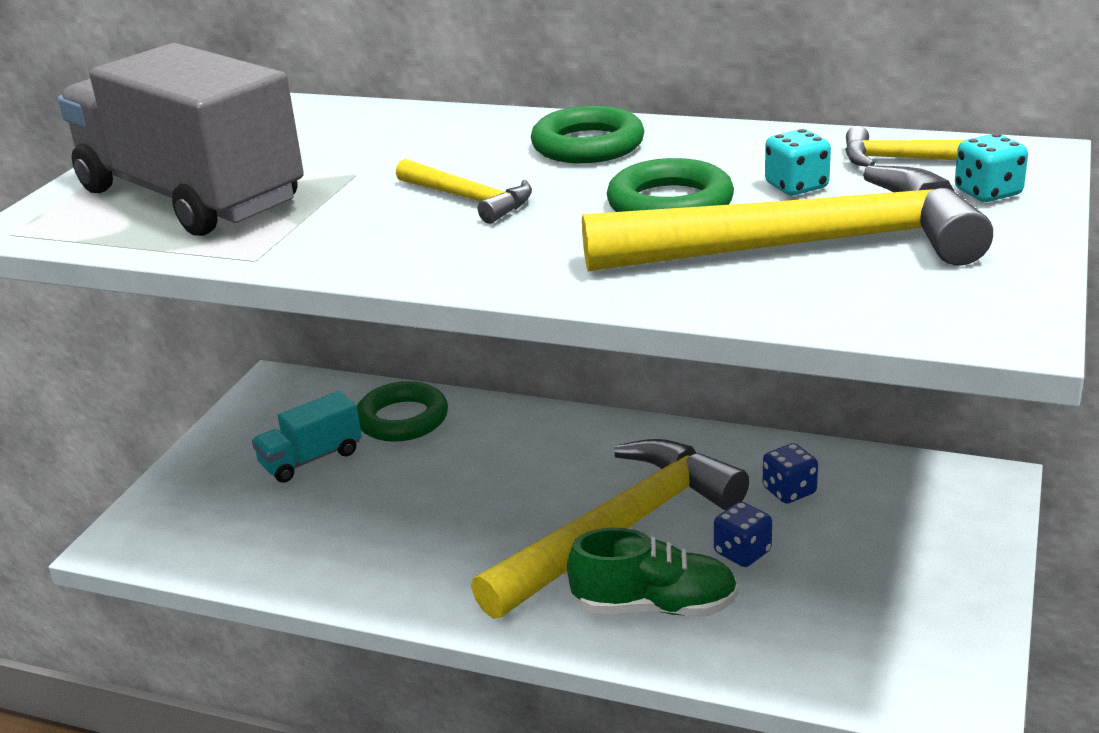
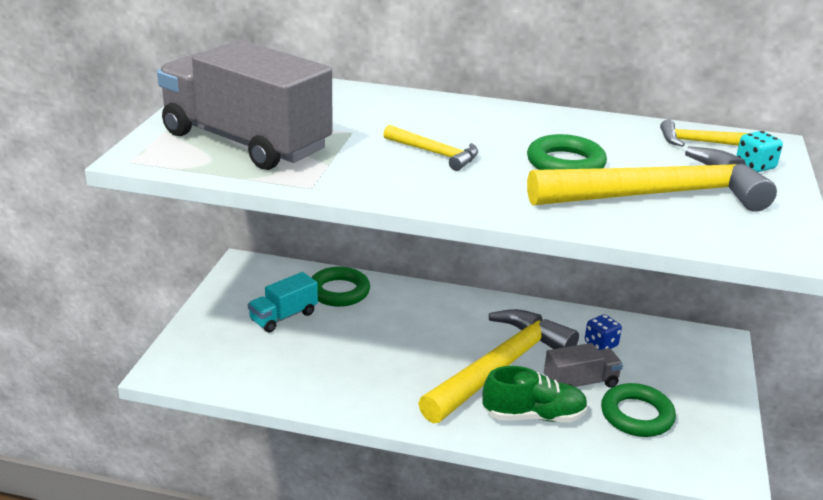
camera: 10 degrees left, 0 degrees up
green ring [531,106,644,163] -> green ring moved to [601,383,676,437]
blue dice [714,502,772,567] -> grey truck [544,343,623,388]
turquoise dice [765,129,831,195] -> none

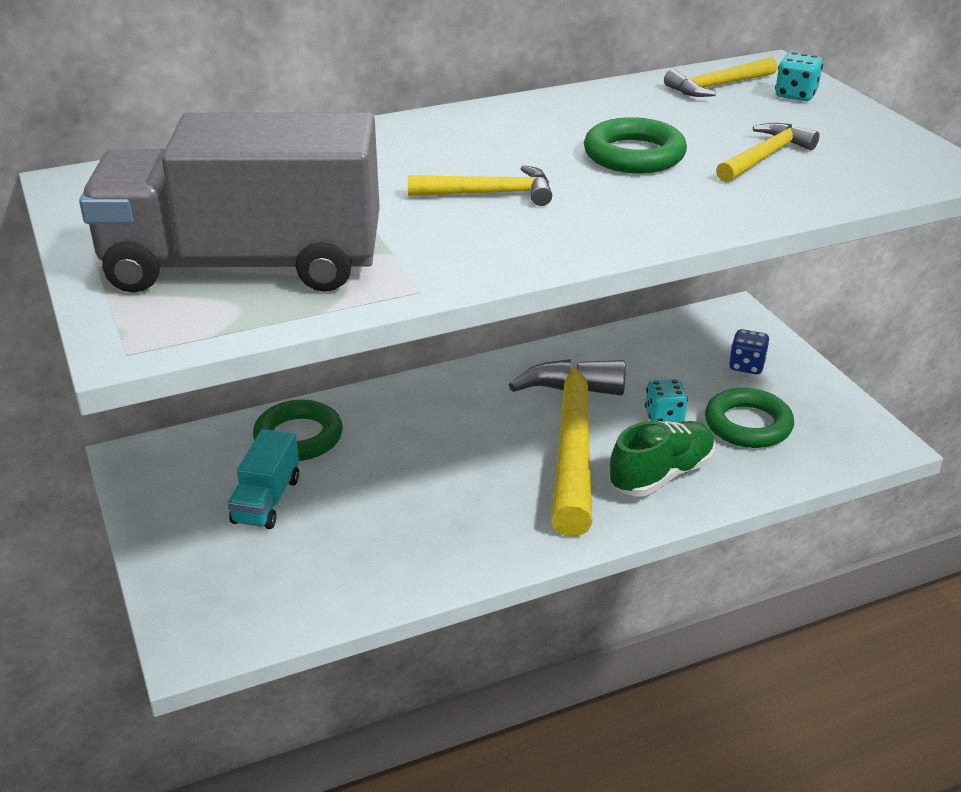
camera: 35 degrees left, 5 degrees up
yellow hammer [527,146,777,212] -> yellow hammer [716,123,819,183], size x0.47
grey truck [544,343,623,388] -> turquoise dice [645,379,688,423]
blue dice [585,314,622,350] -> blue dice moved to [729,329,770,374]

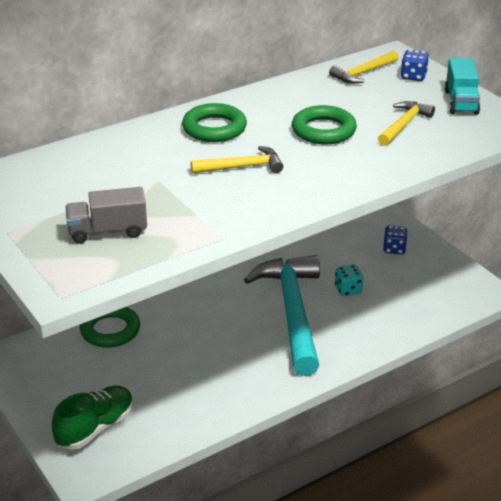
camera: 10 degrees left, 0 degrees up
grey truck [79,112,380,293] -> grey truck [65,187,147,244], size x0.46
turquoise truck [228,429,299,529] -> turquoise truck moved to [445,58,480,115]
yellow hammer [509,359,626,537] -> turquoise hammer [244,255,320,376]
green shoe [609,421,715,496] -> green shoe moved to [52,386,133,450]
green ring [705,388,794,448] -> green ring moved to [182,103,247,142]
turquoise dice [775,52,823,101] -> blue dice [400,50,429,81]

